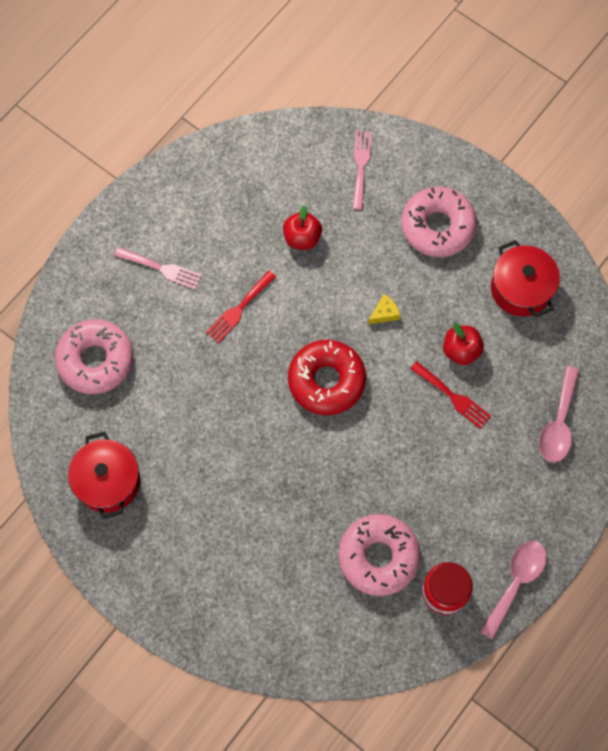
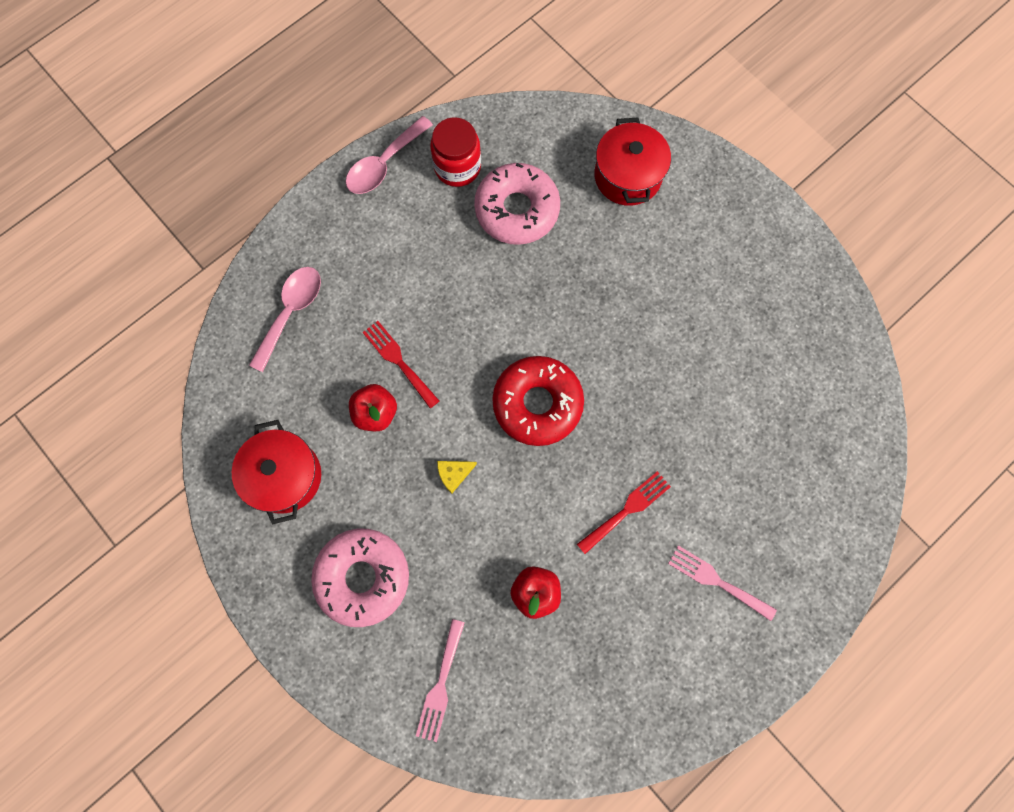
camera: 170 degrees left, 5 degrees up
pink donut [55,319,133,394] -> none
red pot [68,432,140,519] -> red pot moved to [594,118,671,206]

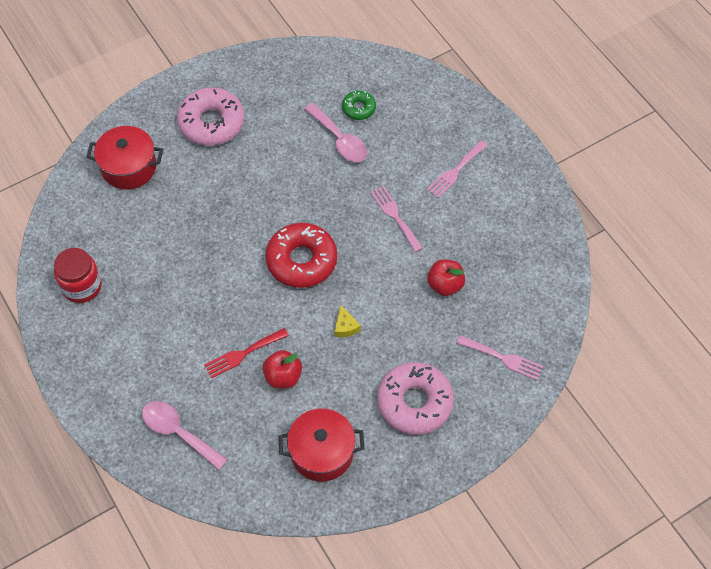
camera: 80 degrees left, 15 degrees down
pink spoon [346,116,433,194] -> pink spoon moved to [305,103,367,162]
pink donut [474,163,560,245] -> pink donut moved to [177,88,244,146]
red fork [577,471,671,554] -> pink fork [370,186,423,252]
none -> green donut [342,91,376,120]

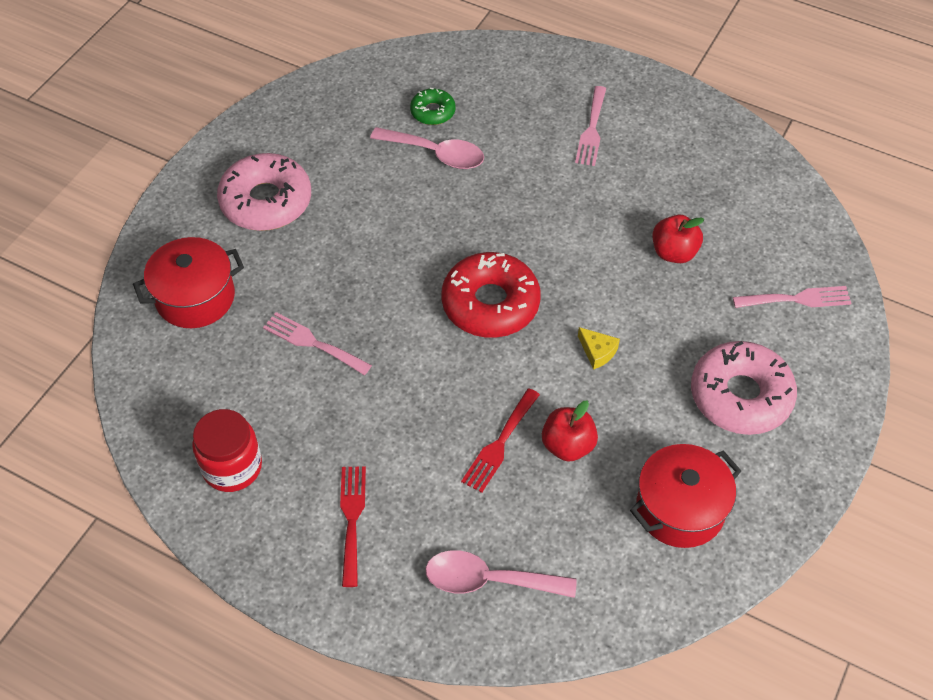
camera: 30 degrees left, 5 degrees down
pink fork [370,186,423,252] -> pink fork moved to [263,312,372,375]
none -> red fork [340,466,366,587]

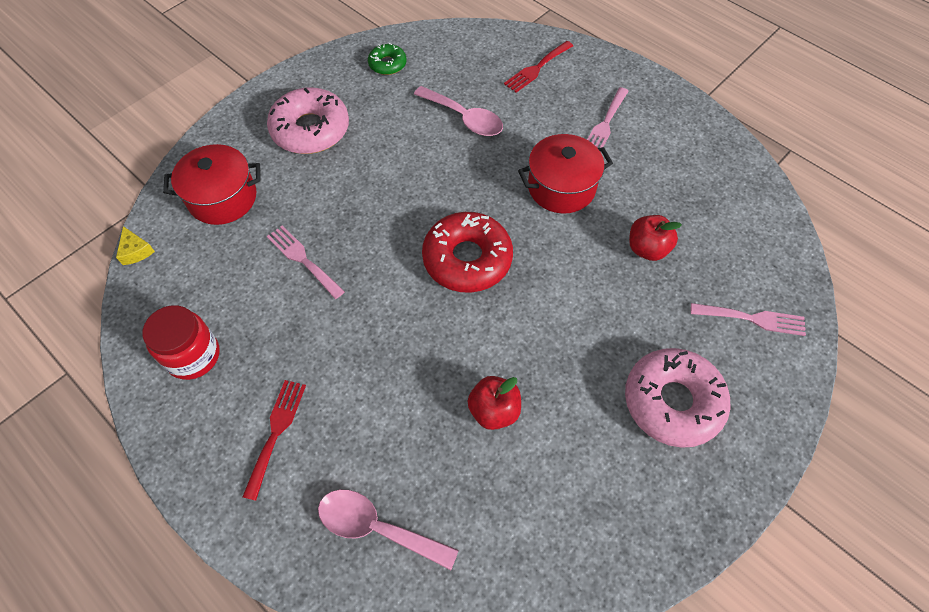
camera: 15 degrees right, 5 degrees up
green donut [410,88,456,125] -> green donut moved to [368,43,406,75]
red fork [461,388,540,493] -> red fork moved to [504,41,573,93]
yellow cheese [578,327,620,370] -> yellow cheese moved to [116,226,155,265]
red pot [630,444,741,548] -> red pot moved to [518,134,613,213]

